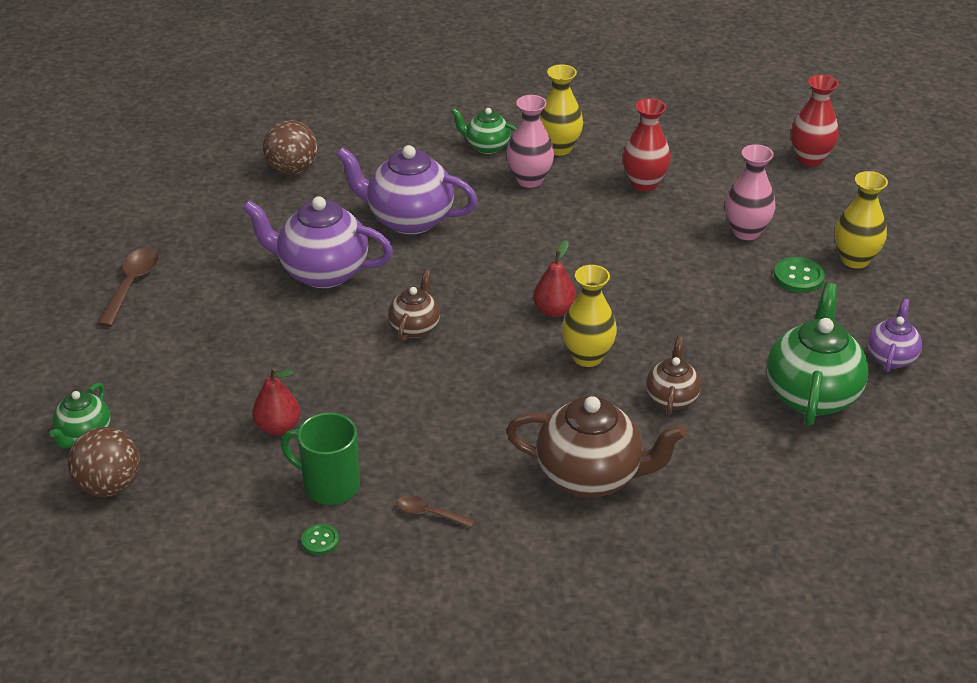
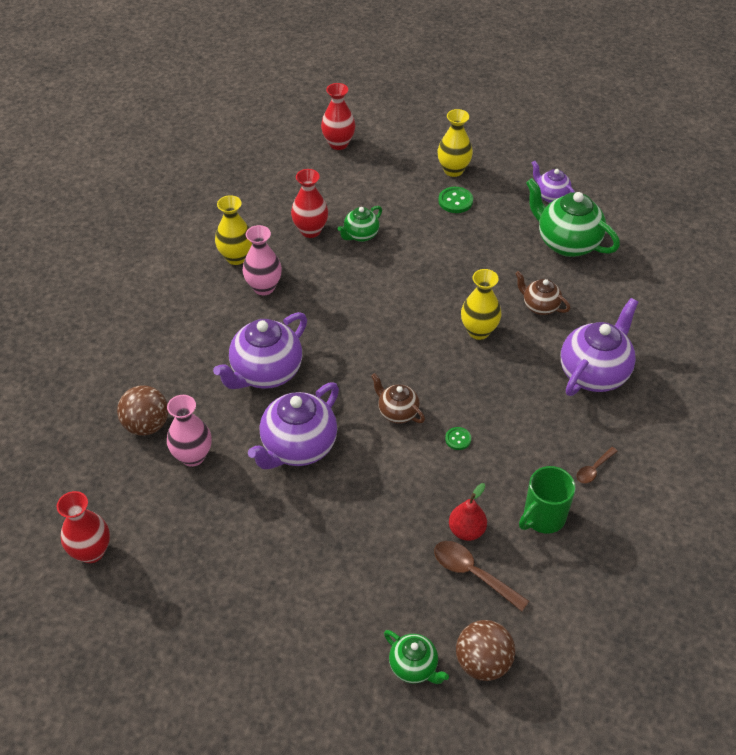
camera: 65 degrees left, 10 degrees up
brown spoon [98,248,159,327] -> brown spoon moved to [434,541,530,611]
green button [301,524,339,555] -> green button moved to [445,427,471,450]
green teapot [451,108,516,154] -> green teapot moved to [338,206,382,242]
brown teapot [506,396,687,498] -> purple teapot [561,298,638,396]
red pear [533,240,577,317] -> none
pink vase [725,144,776,240] -> pink vase moved to [167,395,211,467]
none -> red vase [57,491,110,563]

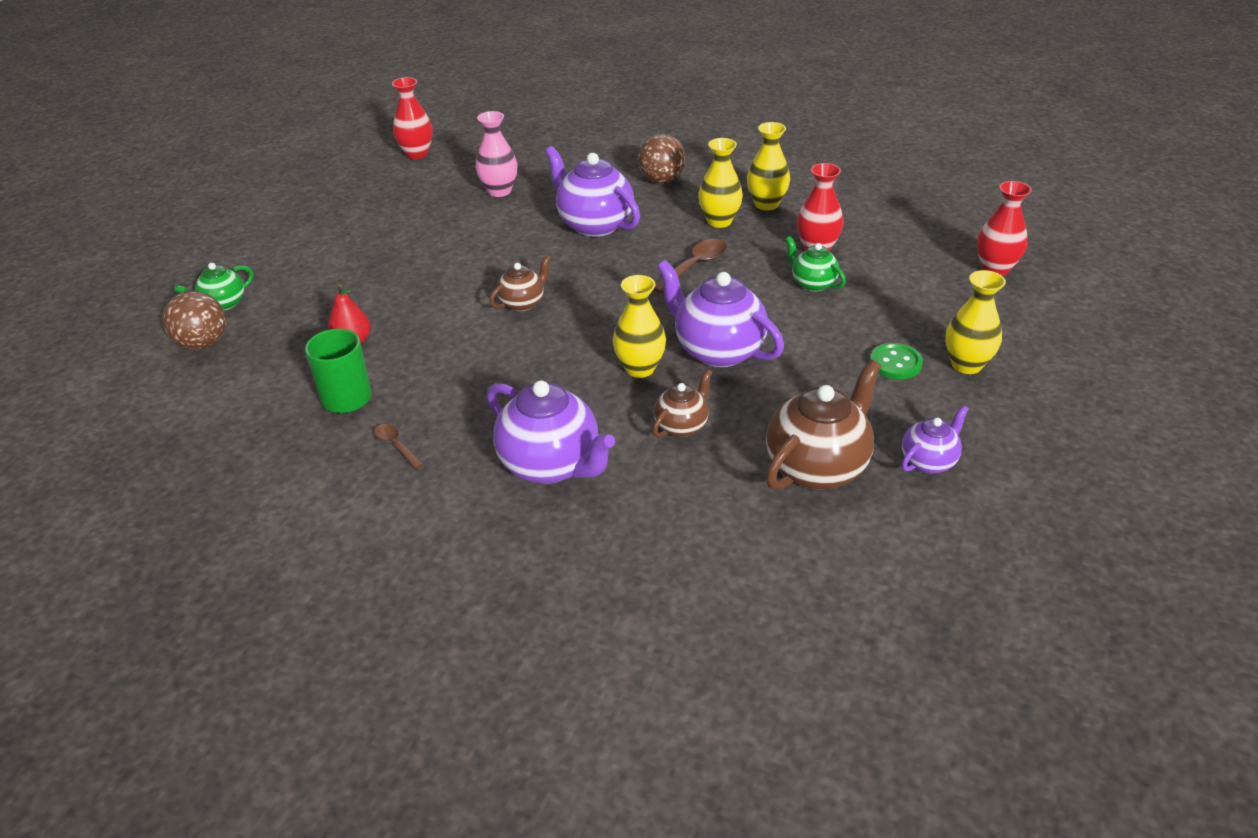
camera: 95 degrees right, 10 degrees down
brown ball [117,386,168,436] -> brown ball moved to [638,134,686,183]
pink vase [242,225,282,295] -> yellow vase [698,138,743,228]
purple teapot [248,382,339,469] -> purple teapot moved to [657,260,784,367]
brown spoon [434,541,530,611] -> brown spoon moved to [653,239,727,293]
green button [445,427,471,450] -> none
green teapot [526,178,620,257] -> brown teapot [766,360,881,490]

